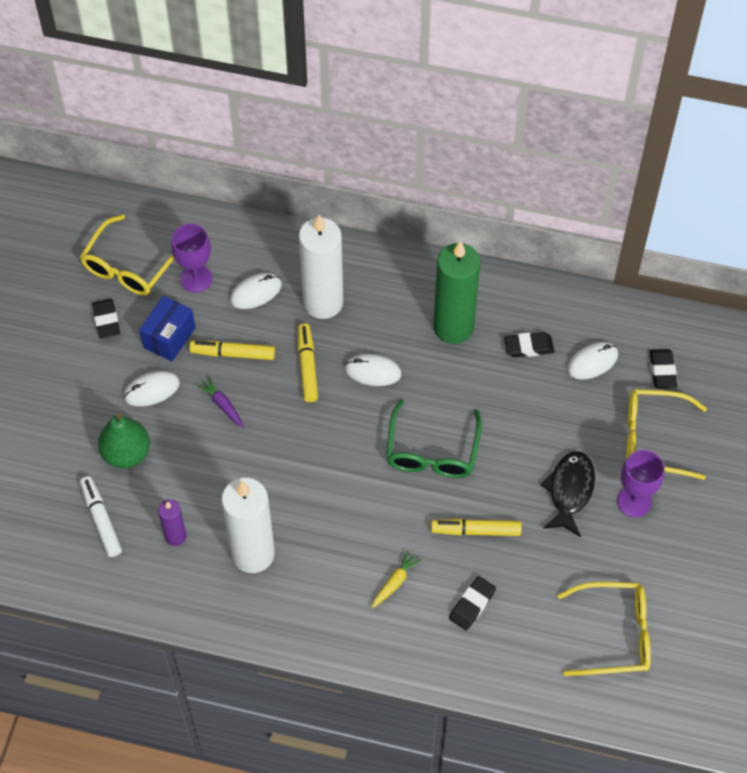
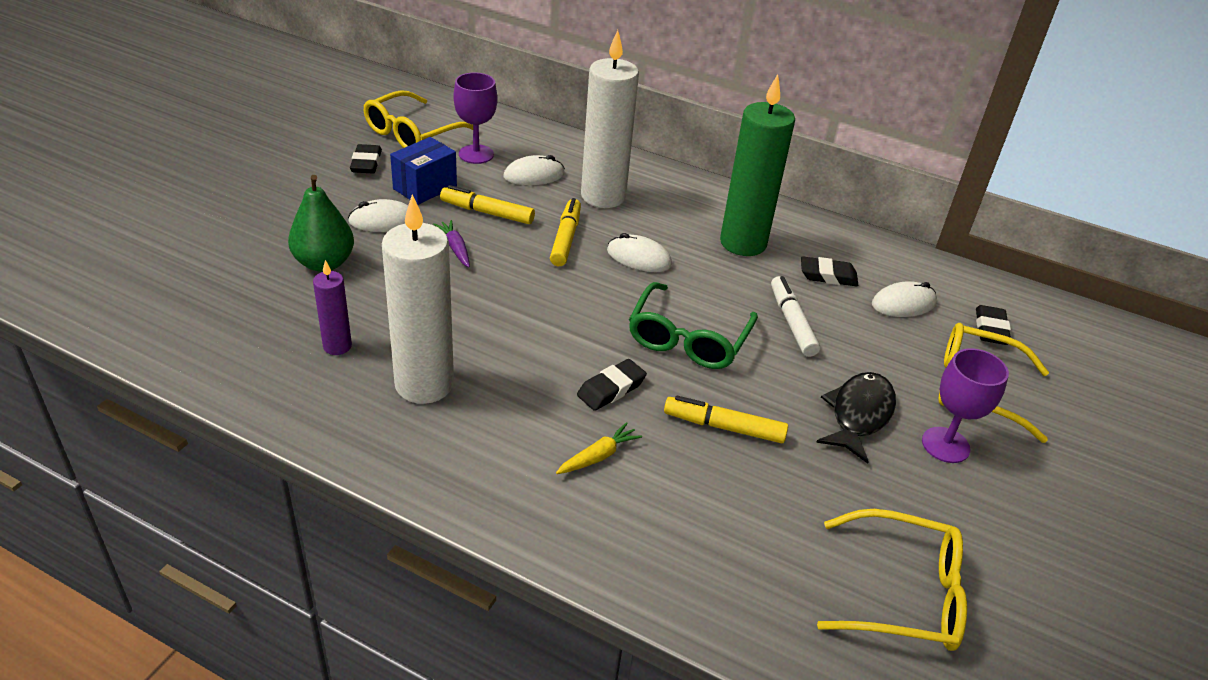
camera: 10 degrees right, 20 degrees down
white marker [80,476,122,557] -> white marker moved to [771,276,820,357]
black eraser [449,576,496,630] -> black eraser moved to [577,359,647,411]

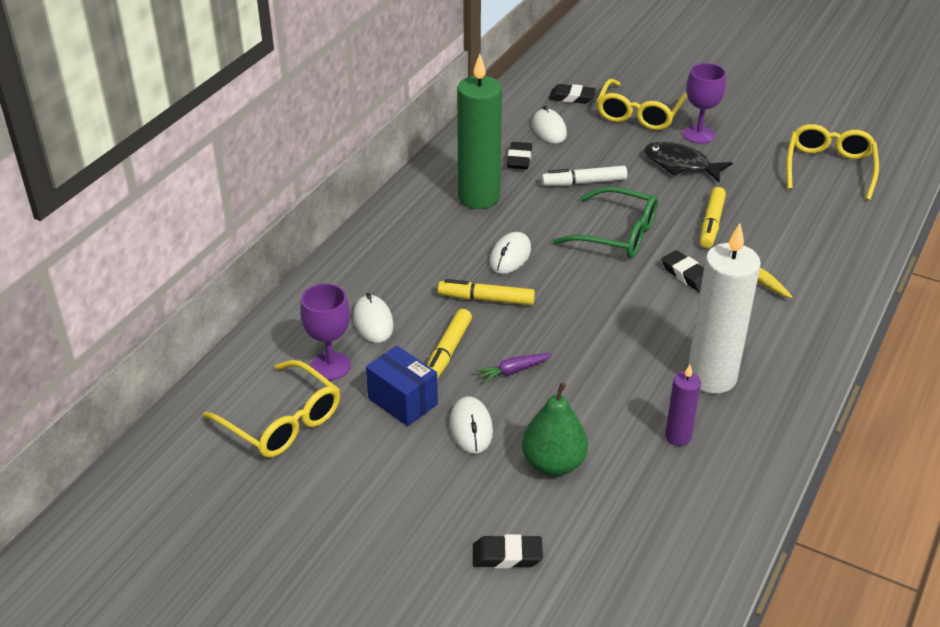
camera: 85 degrees left, 0 degrees up
black eraser [350,144,382,173] -> black eraser moved to [473,534,543,569]
white candle [581,30,639,208] -> none

